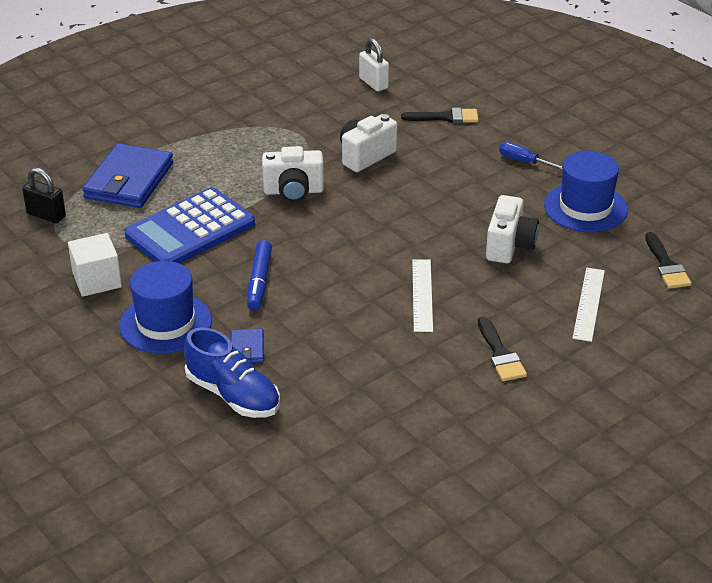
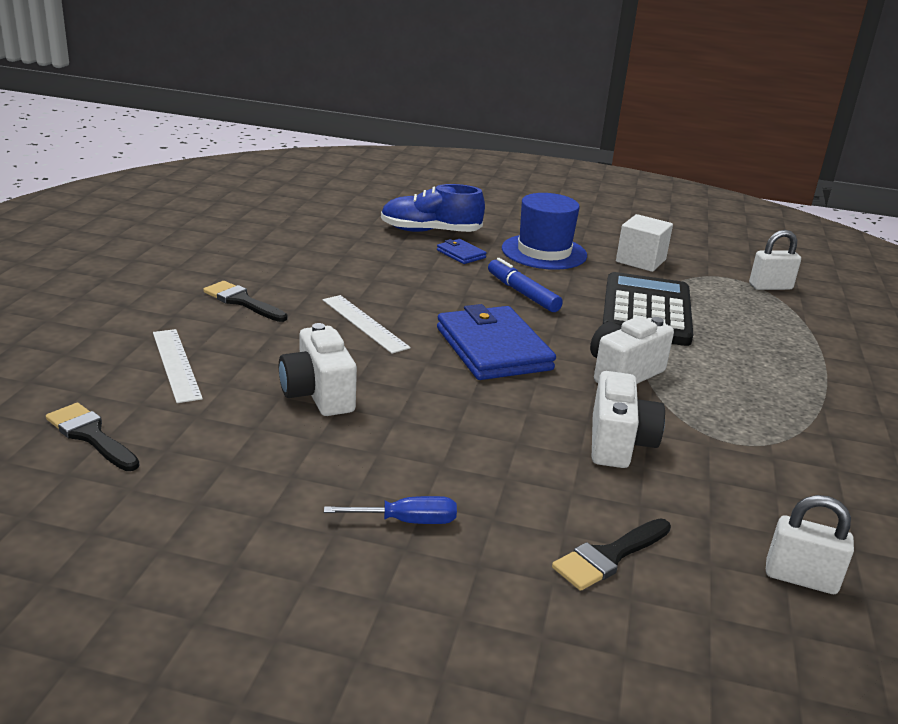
camera: 140 degrees right, 10 degrees down
black padlock [22,167,66,223] -> white padlock [749,230,801,290]
blue wallet [82,143,173,208] -> blue wallet moved to [437,304,556,380]
blue calculator [124,187,255,264] -> black calculator [603,272,693,346]
blue hat [544,151,628,232] -> none

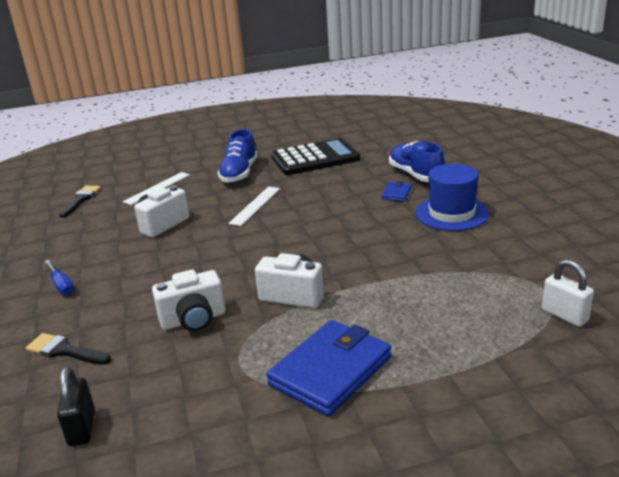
camera: 65 degrees right, 0 degrees up
black brush [203,281,287,322] -> blue shoe [217,129,258,183]
blue wallet [437,304,556,380] -> blue wallet moved to [266,320,391,416]
blue marker [488,258,563,312] -> none
black calculator [603,272,693,346] -> black calculator moved to [271,138,360,175]
white cube [616,214,673,272] -> none
white padlock [766,495,854,594] -> black padlock [57,366,95,446]

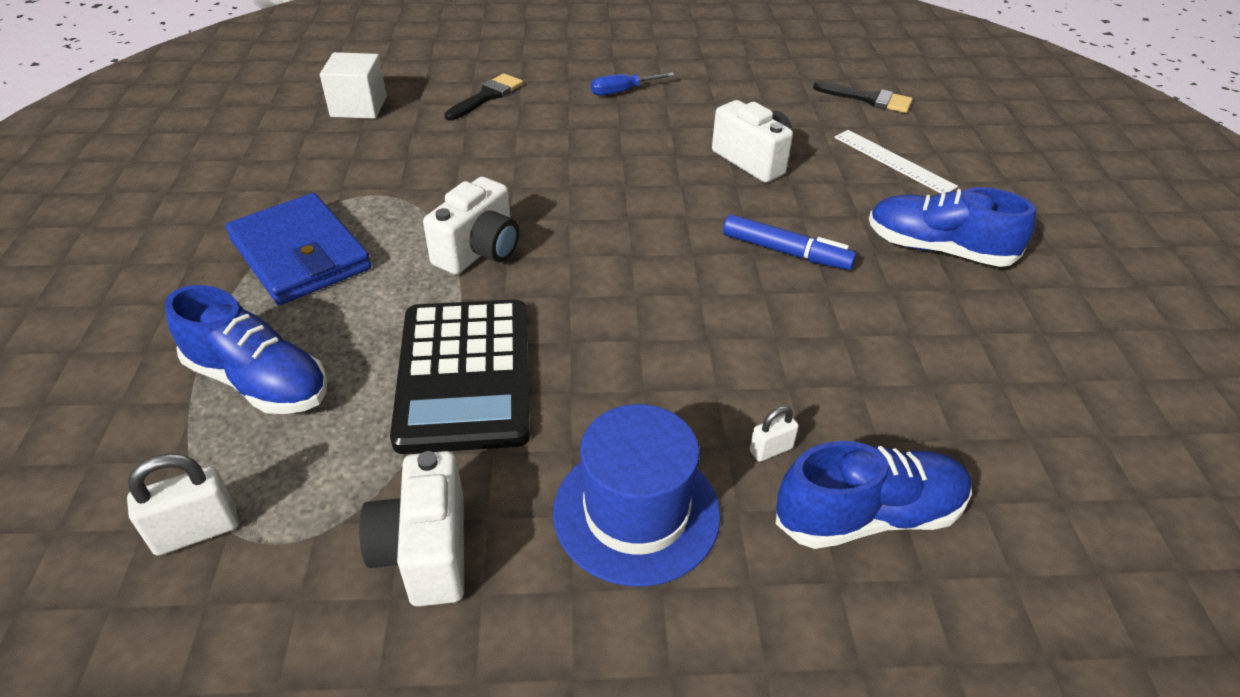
camera: 100 degrees right, 15 degrees up
black padlock [57,366,95,446] -> white cube [320,52,387,119]
white camera [152,270,226,331] -> white camera moved to [359,451,464,607]
white ruler [228,187,280,226] -> blue marker [723,214,857,270]
black calculator [271,138,360,175] -> black calculator moved to [390,299,530,454]
blue wallet [381,181,412,202] -> white padlock [750,406,799,462]
none -> blue shoe [165,285,327,414]

